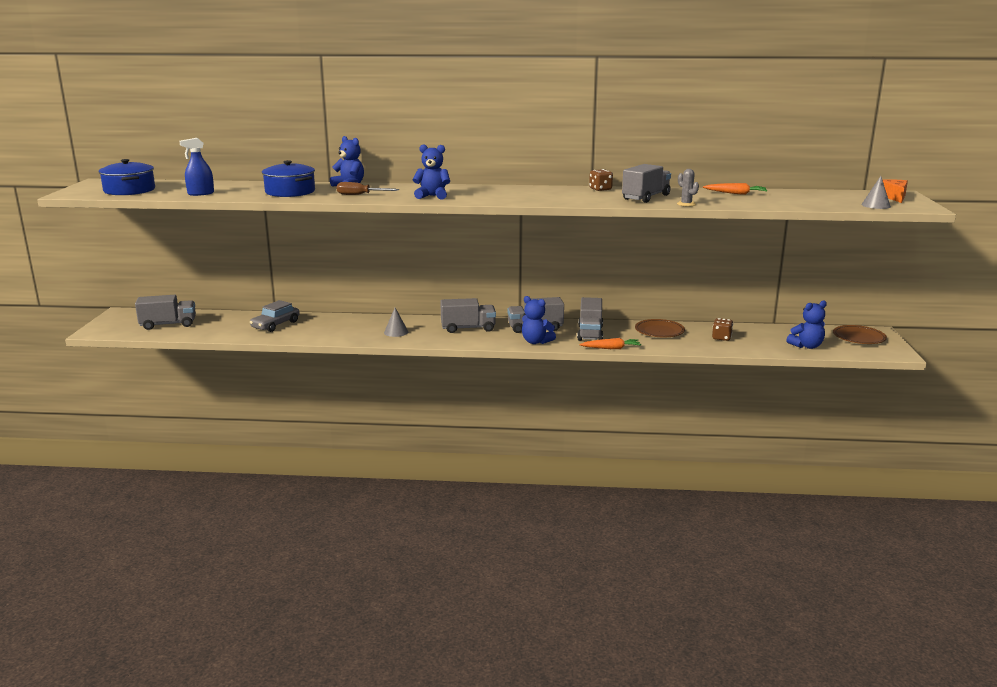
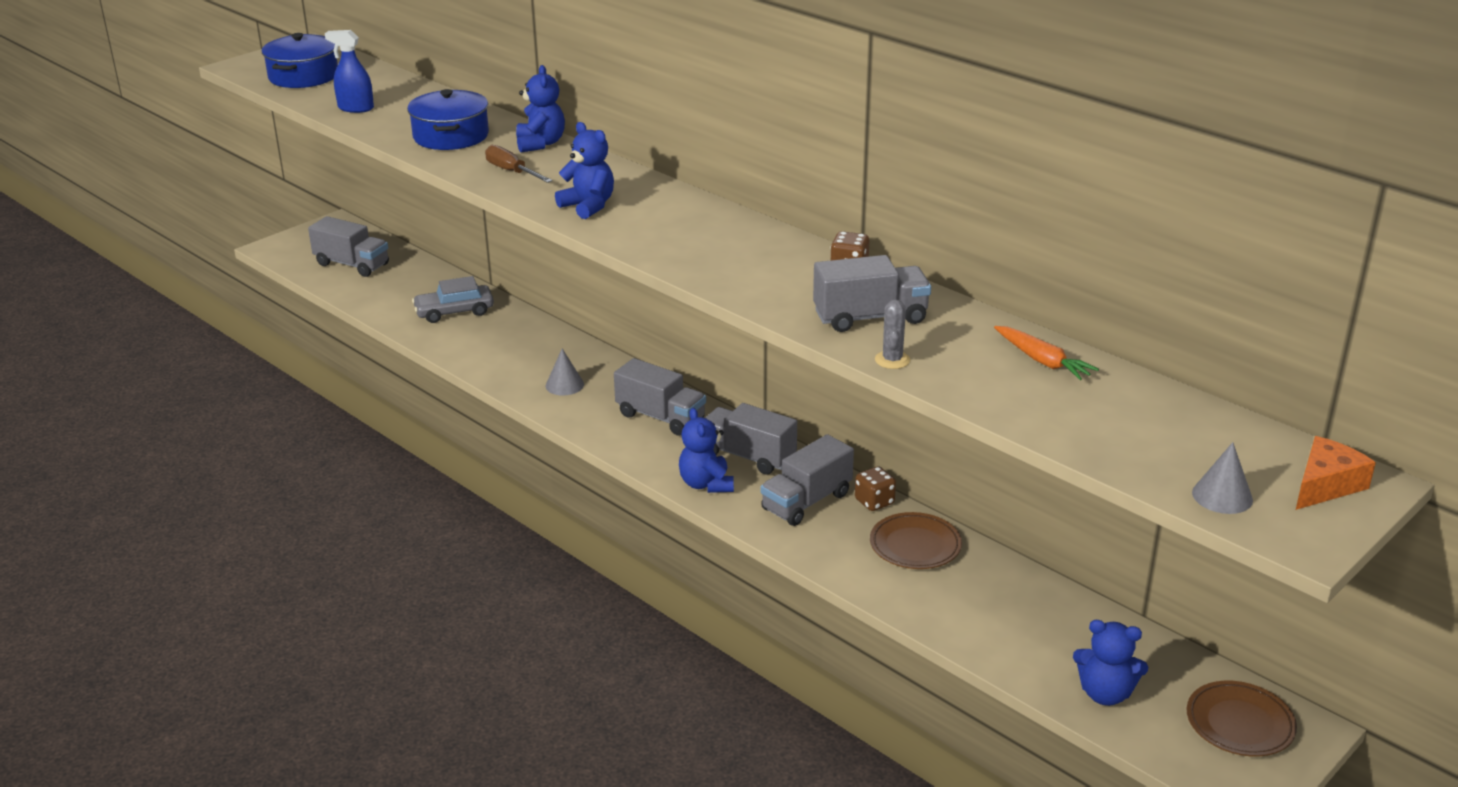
camera: 40 degrees right, 10 degrees up
orange carrot [580,338,641,349] -> none
brown dice [712,318,733,341] -> brown dice moved to [855,466,896,511]

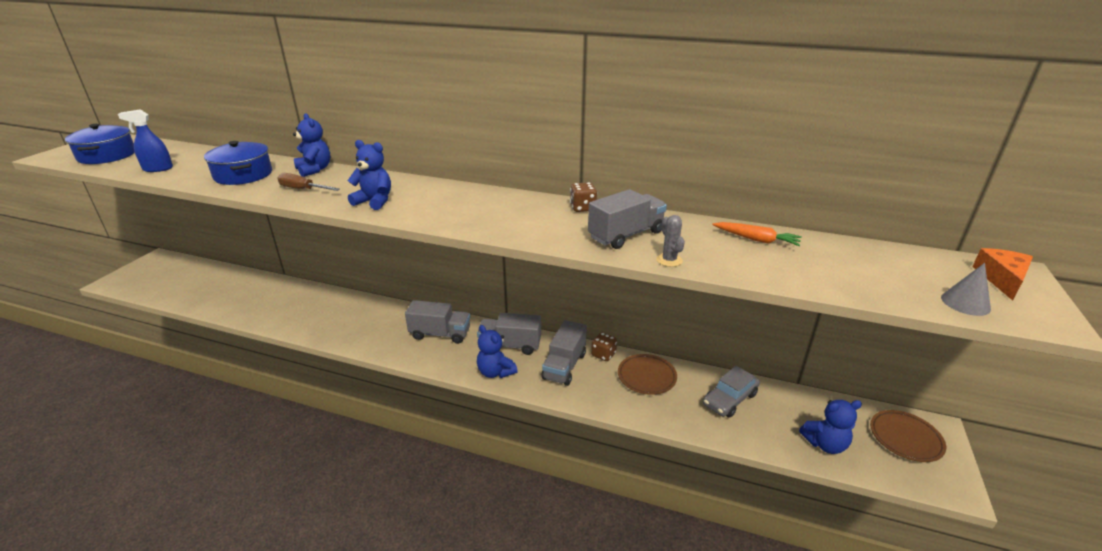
camera: 25 degrees left, 0 degrees up
grey truck [308,216,389,277] -> none
grey car [412,276,494,323] -> grey car moved to [703,366,760,418]
grey cone [546,349,584,396] -> none

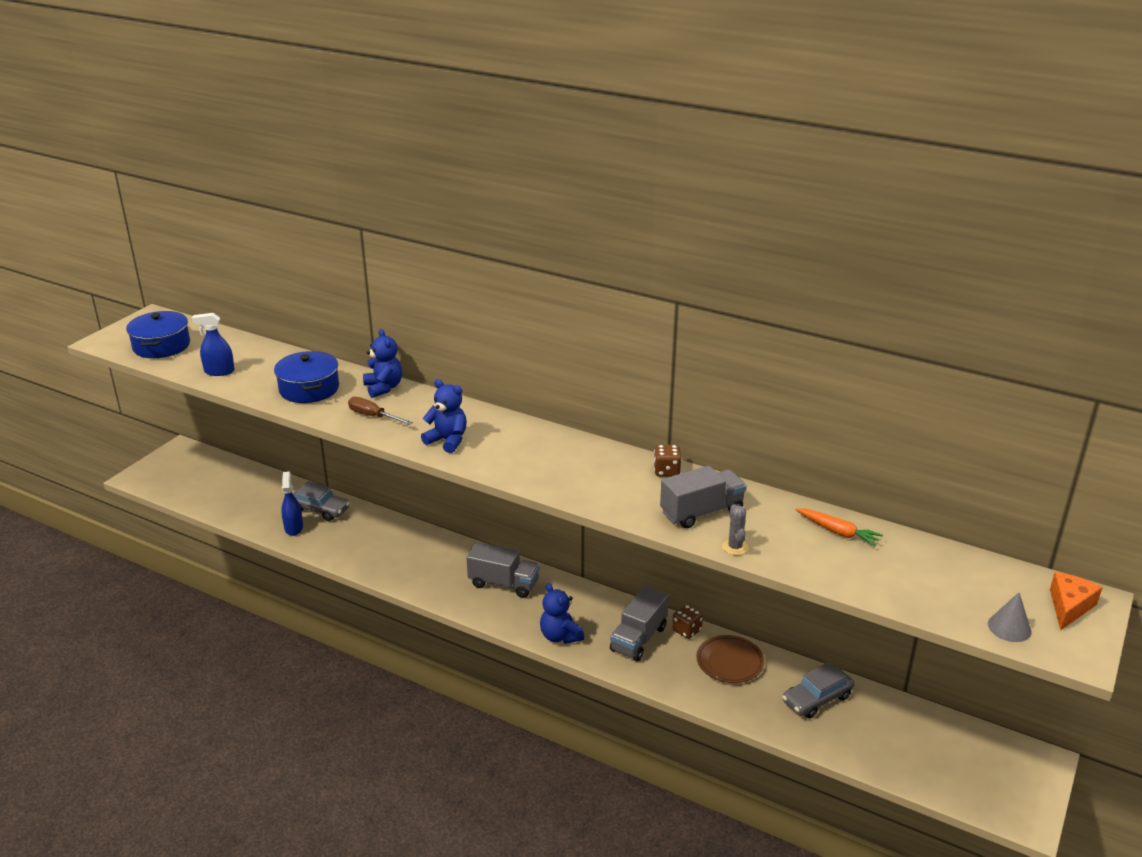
camera: 10 degrees right, 0 degrees up
grey truck [477,313,541,355] -> none
blue teddy bear [799,400,862,454] -> none
brown plate [870,410,946,462] -> none
none -> blue spray bottle [281,471,303,536]
none -> grey car [293,481,350,521]

